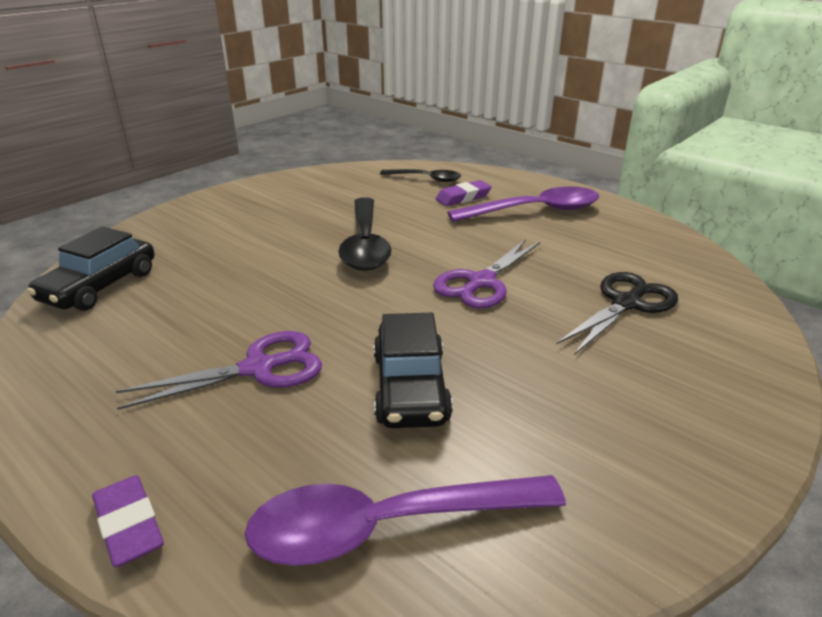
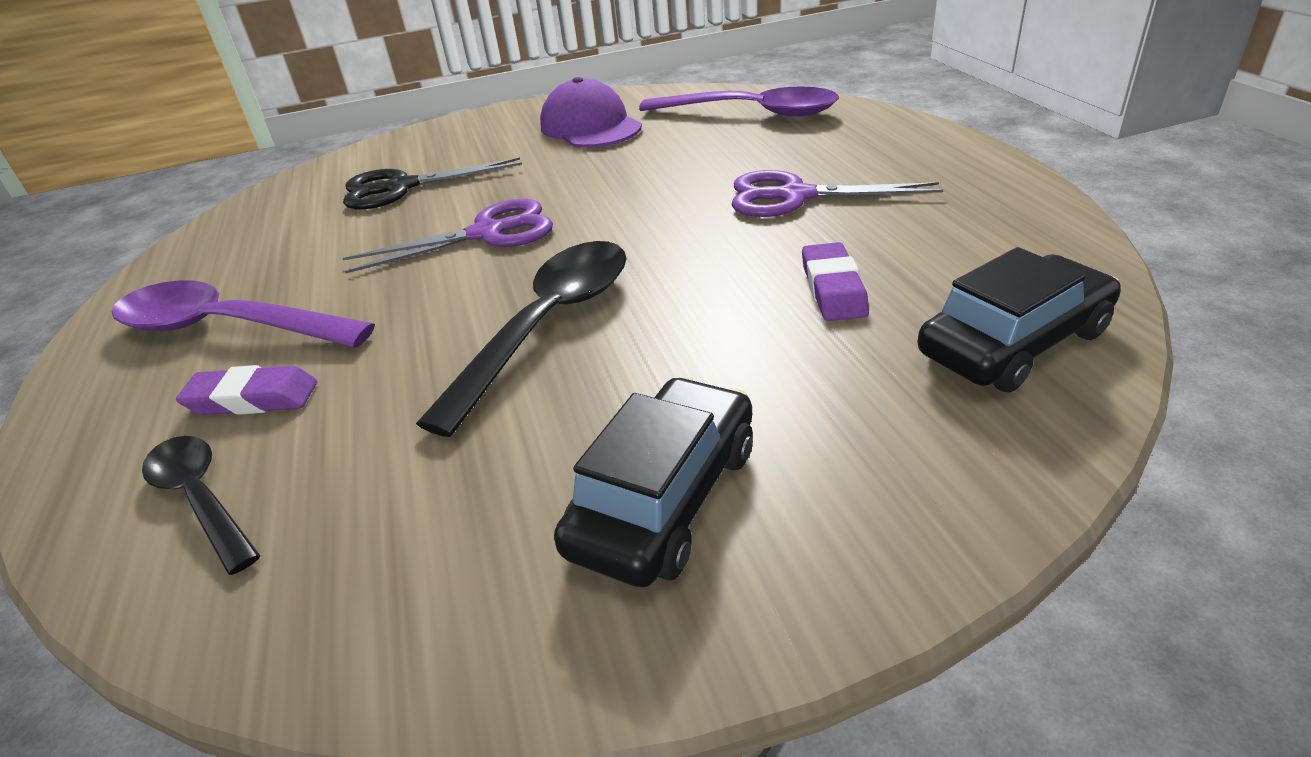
camera: 145 degrees left, 5 degrees up
purple eraser [92,475,164,567] -> purple eraser moved to [802,242,869,321]
black car [374,313,453,428] -> black car moved to [554,377,753,588]
none -> purple cap [540,77,642,148]

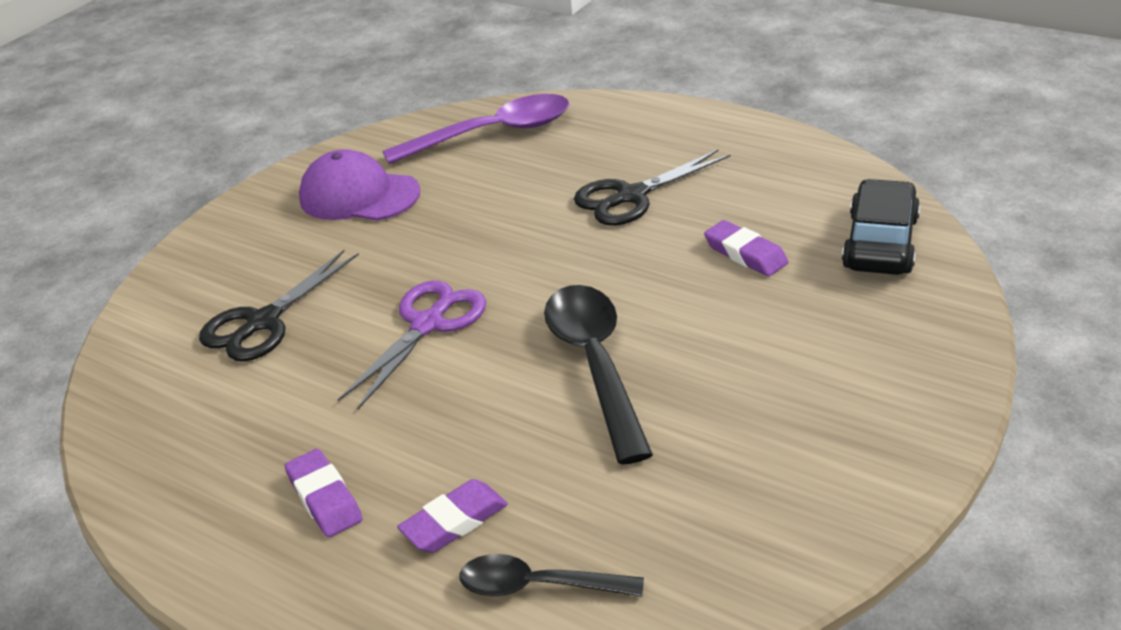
camera: 40 degrees left, 0 degrees up
purple spoon [112,280,375,348] -> purple eraser [284,449,363,537]
black car [554,377,753,588] -> none
purple scissors [731,170,943,217] -> black scissors [574,150,731,225]

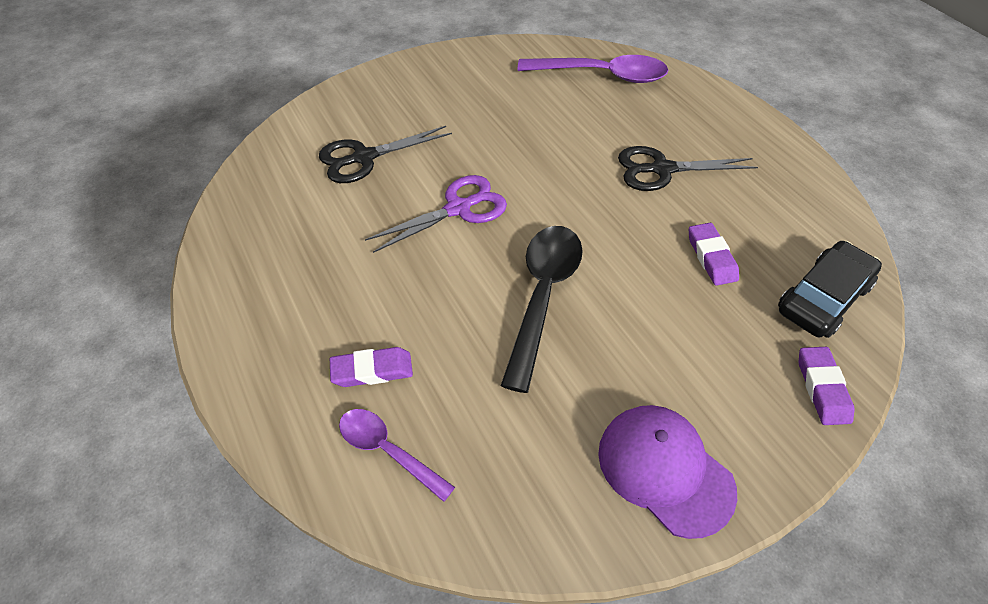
camera: 25 degrees right, 15 degrees up
purple eraser [284,449,363,537] -> purple eraser moved to [799,347,855,425]
purple cap [299,149,420,221] -> purple cap moved to [598,405,737,539]
black spoon [459,554,644,597] -> purple spoon [339,409,455,502]

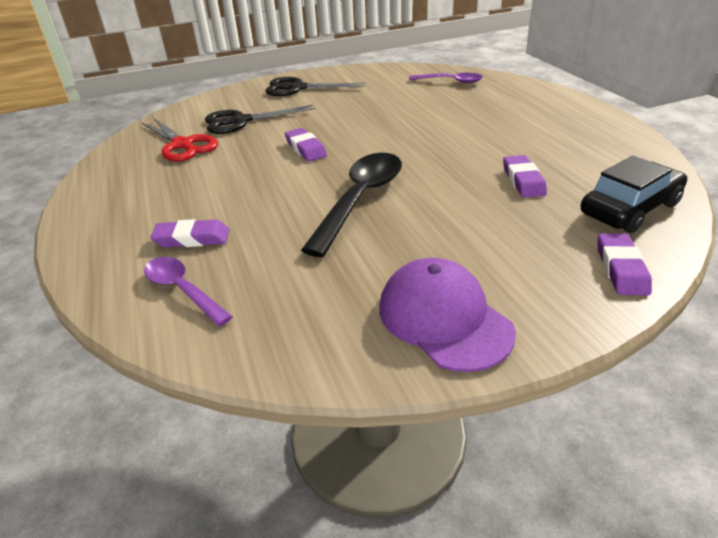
camera: 10 degrees right, 15 degrees down
purple scissors [365,175,507,253] -> purple eraser [285,128,327,162]
purple spoon [518,55,668,83] -> purple spoon [409,73,483,83], size x0.59
black scissors [618,146,758,191] -> black scissors moved to [265,77,365,96]
none -> red scissors [142,118,218,162]

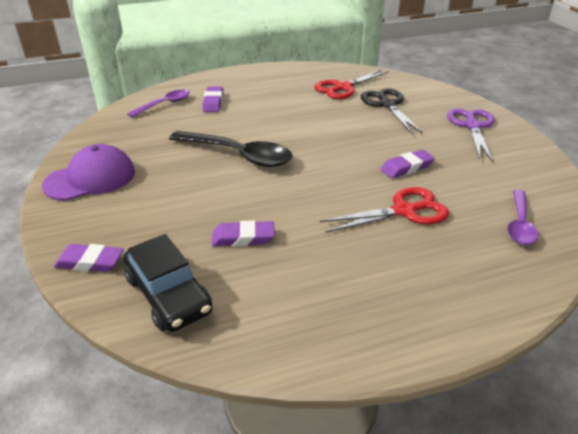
camera: 90 degrees right, 0 degrees up
black scissors [265,77,365,96] -> purple scissors [447,108,495,162]
purple eraser [285,128,327,162] -> purple eraser moved to [381,150,435,178]
none -> red scissors [320,187,449,233]

